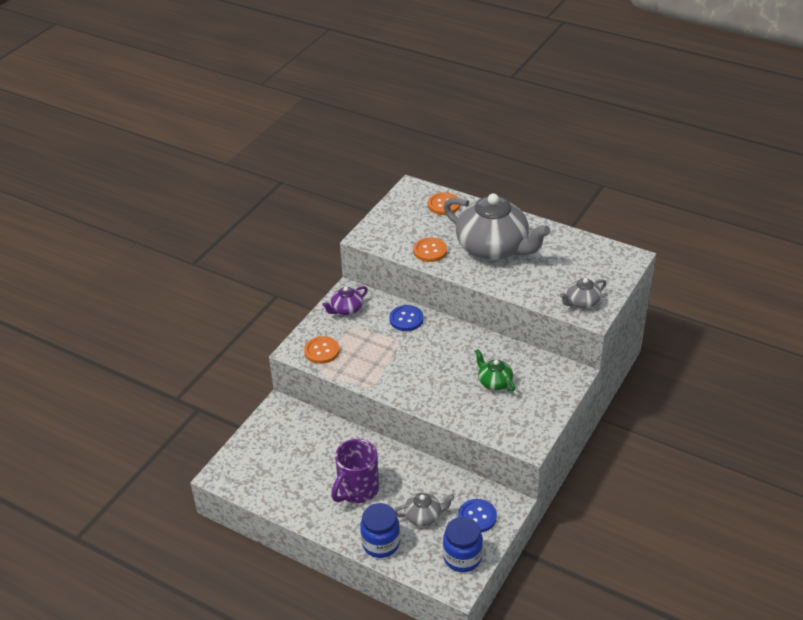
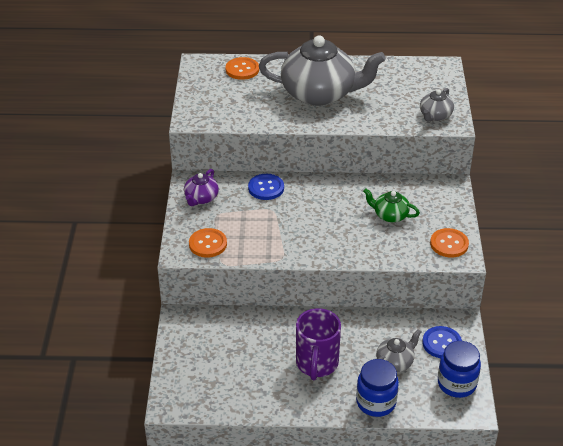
camera: 30 degrees left, 0 degrees up
orange button [413,237,447,262] -> orange button moved to [430,228,469,258]

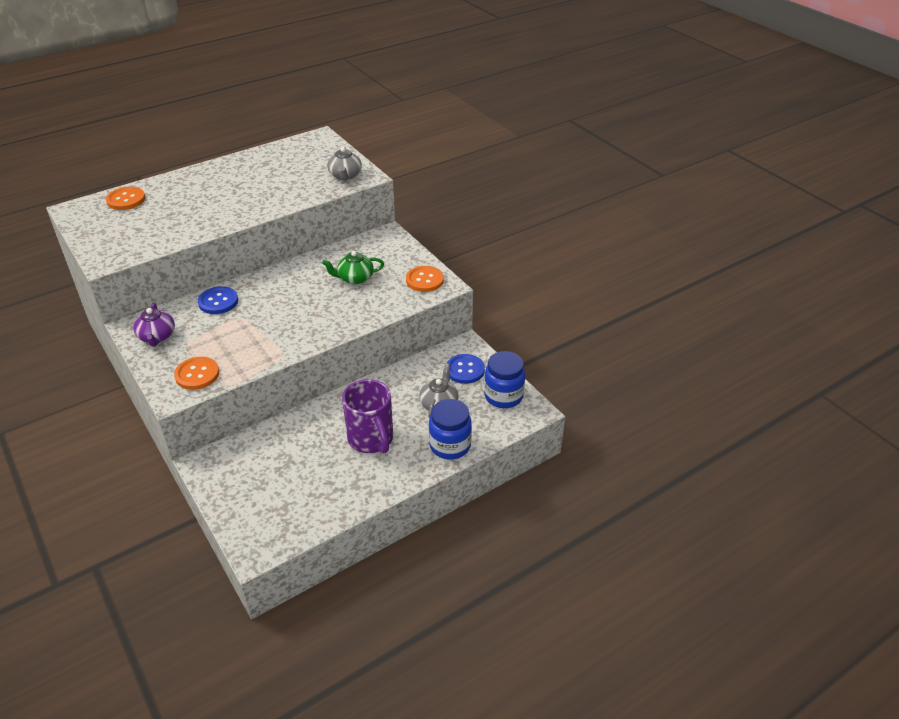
camera: 35 degrees left, 0 degrees up
grey teapot [259,36,386,106] -> none

